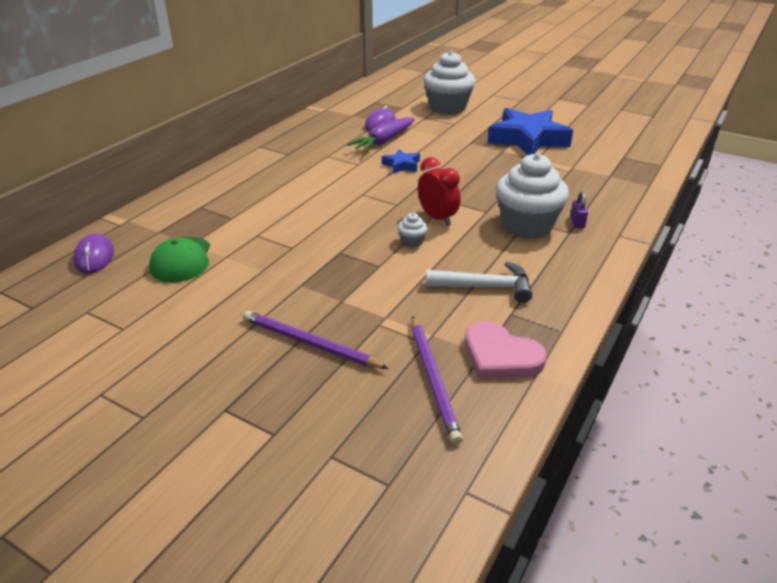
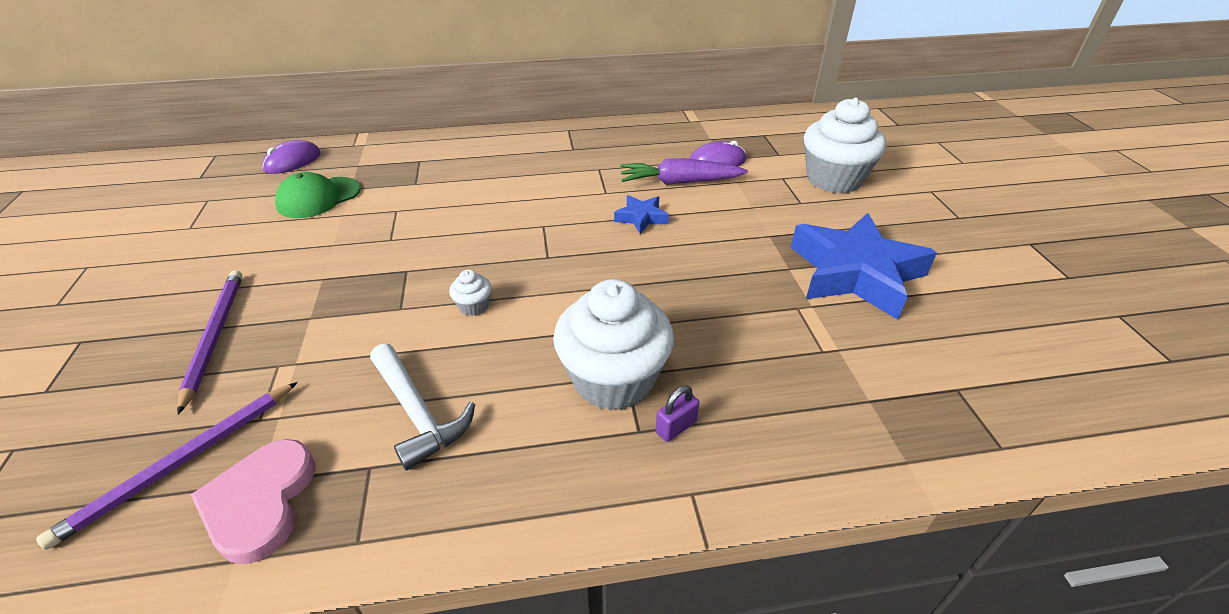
camera: 50 degrees right, 5 degrees up
red clock [418,157,461,226] -> none

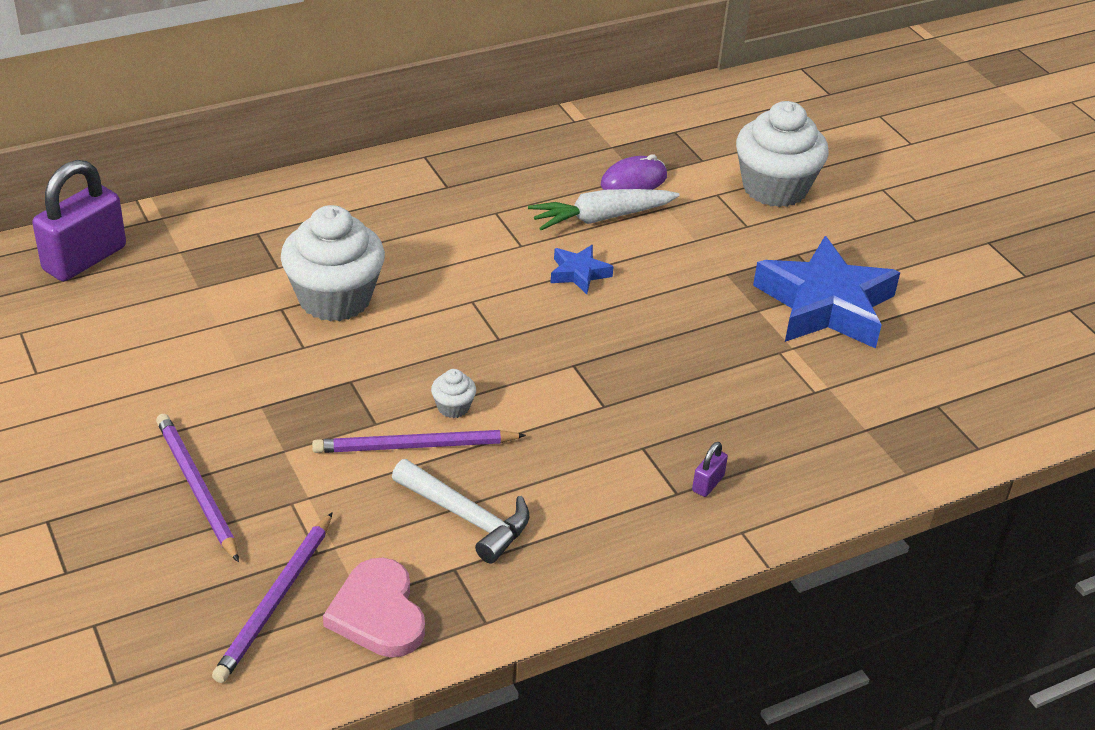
camera: 20 degrees left, 0 degrees up
purple mouse [262,140,320,174] -> purple padlock [32,160,126,281]
green cap [275,172,360,218] -> none
white cupcake [553,279,674,411] -> white cupcake moved to [281,205,385,322]
purple carrot [620,158,748,185] -> white carrot [528,189,680,230]
none -> purple pencil [312,430,526,453]

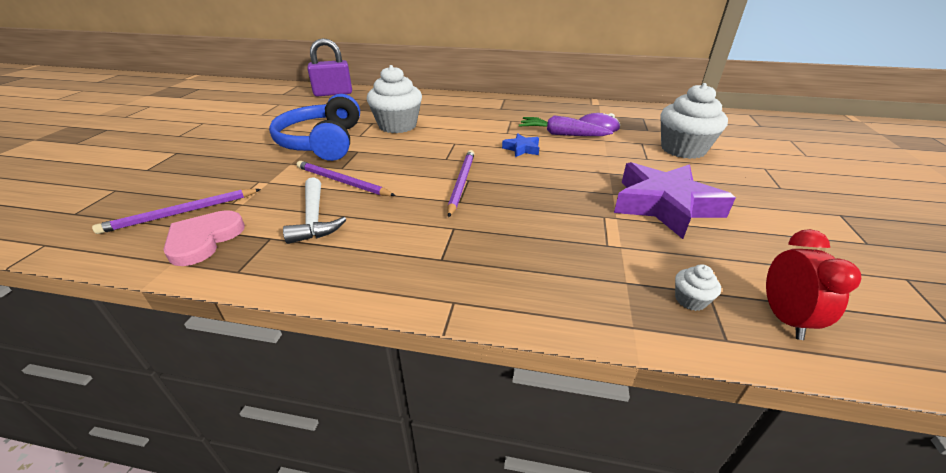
camera: 40 degrees right, 5 degrees down
purple pencil [156,414,239,562] -> purple pencil moved to [448,150,474,218]
white cupcake [431,369,476,418] -> white cupcake moved to [675,264,721,311]
white carrot [528,189,680,230] -> purple carrot [519,115,613,136]
purple padlock [692,442,728,497] -> none
blue star [753,236,900,349] -> purple star [614,162,736,239]
none -> blue headphones [269,94,360,161]
none -> red clock [766,229,861,340]

